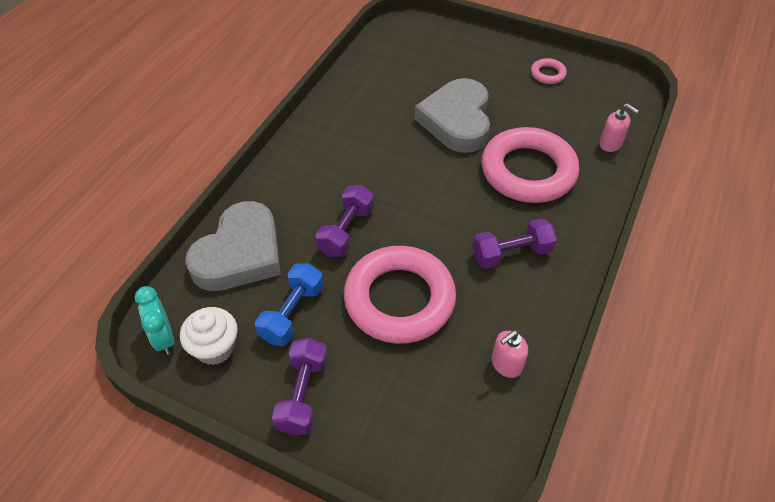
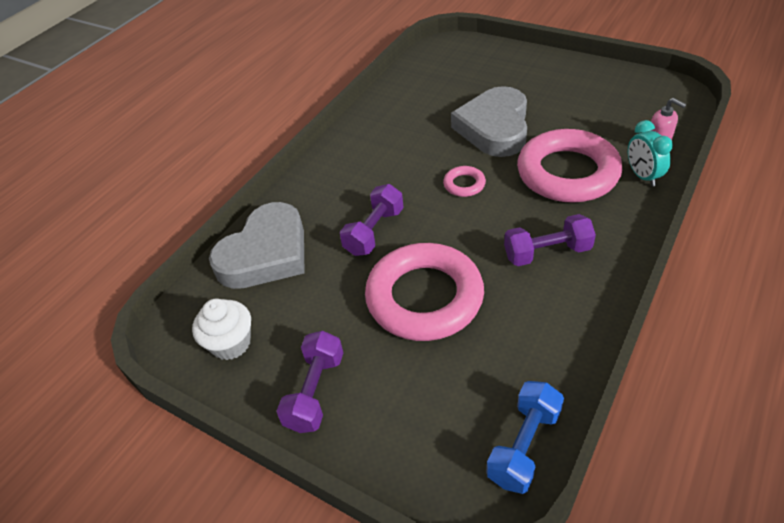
camera: 10 degrees right, 5 degrees down
turquoise clock [135,286,174,355] -> turquoise clock moved to [628,120,673,187]
blue dumbbell [255,263,324,346] -> blue dumbbell moved to [486,381,564,494]
pink soap dispenser [492,330,528,378] -> none
pink ring [531,58,567,84] -> pink ring moved to [443,166,486,197]

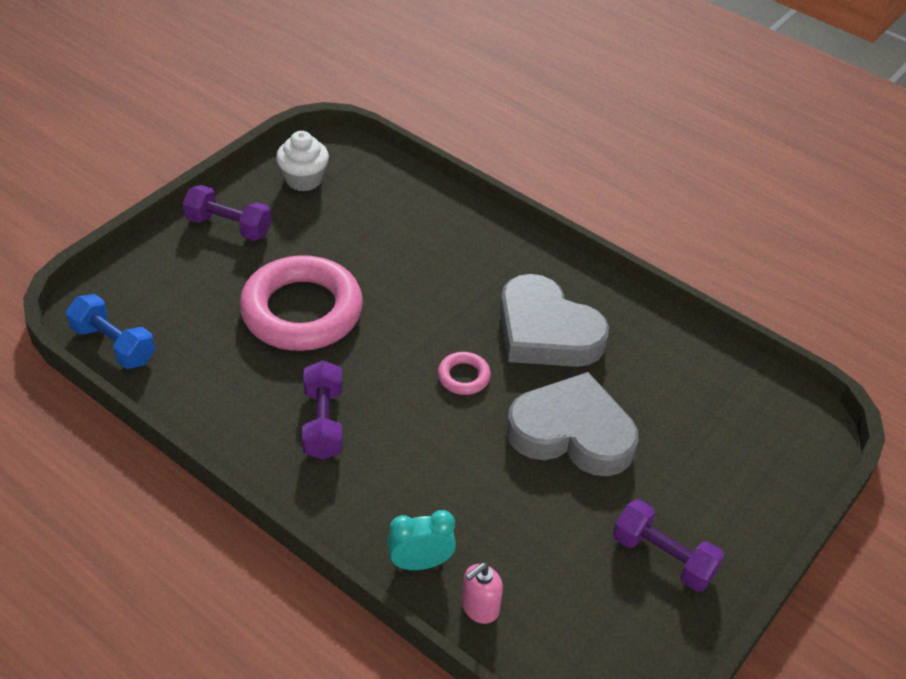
camera: 90 degrees right, 0 degrees up
grey heart [209,202,304,289] -> grey heart moved to [500,274,609,367]
purple dumbbell [340,184,404,256] -> purple dumbbell moved to [613,499,724,592]
pink ring [517,129,622,203] -> none

